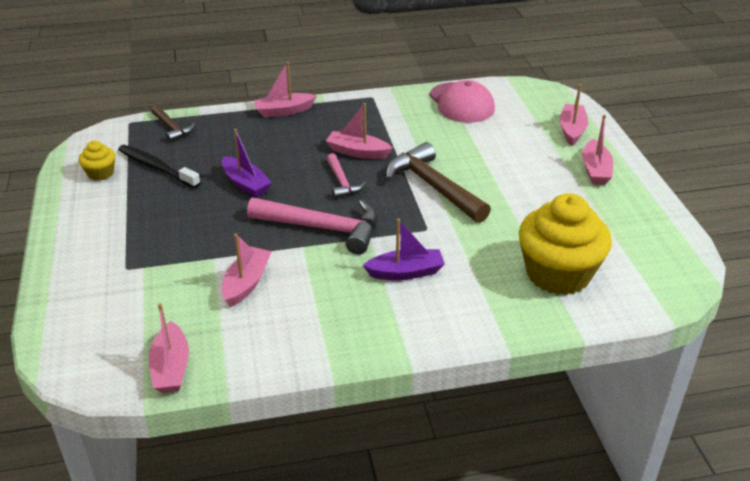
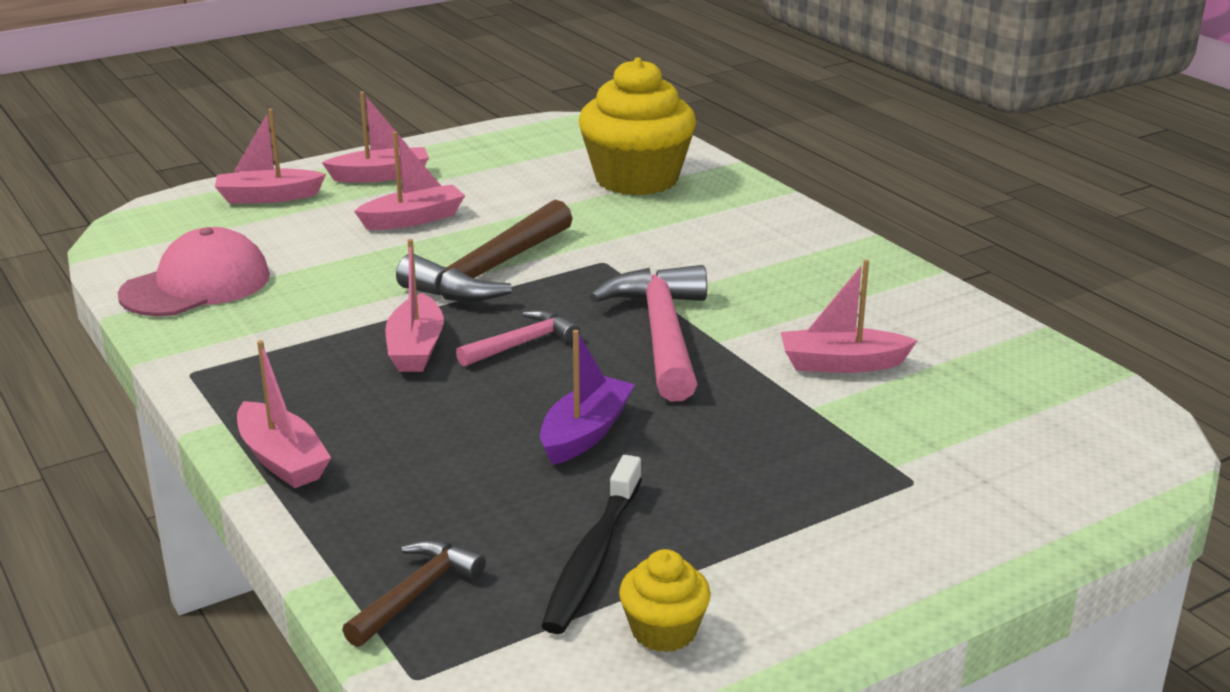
camera: 110 degrees left, 10 degrees down
pink boat [149,303,189,393] -> pink boat moved to [354,131,465,230]
purple boat [363,218,445,280] -> none

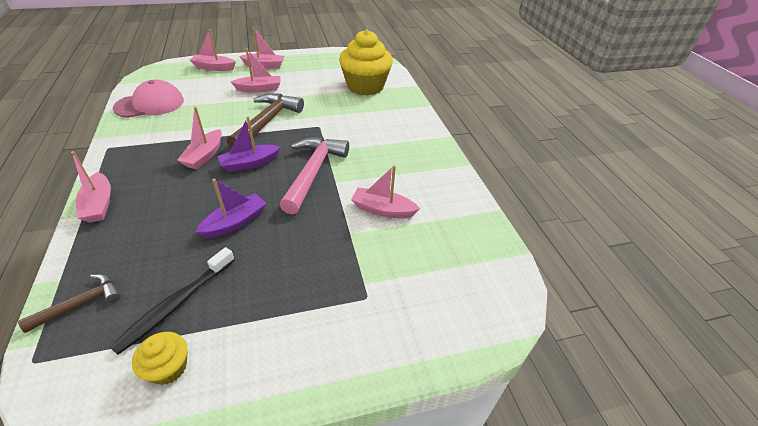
camera: 15 degrees right, 15 degrees up
brown hammer [396,200,573,302] -> brown hammer turned 150 degrees clockwise [227,93,304,149]
pink hammer [456,310,580,367] -> purple boat [218,117,281,172]

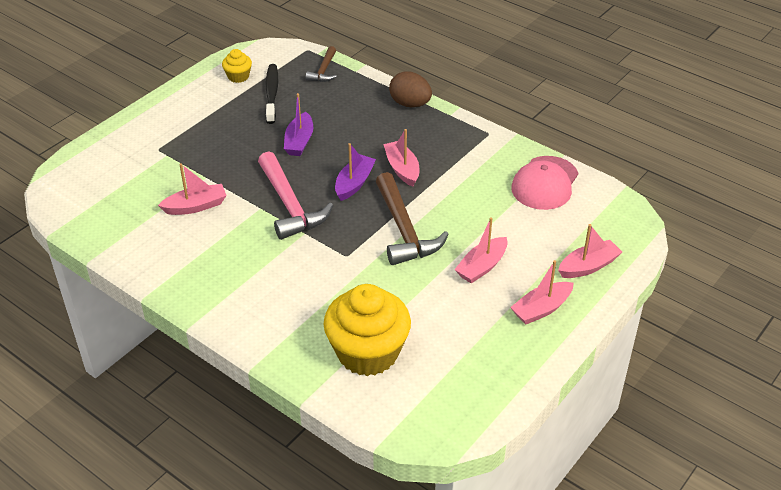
camera: 145 degrees right, 0 degrees up
pink boat [71,151,111,223] -> brown egg [389,71,432,107]

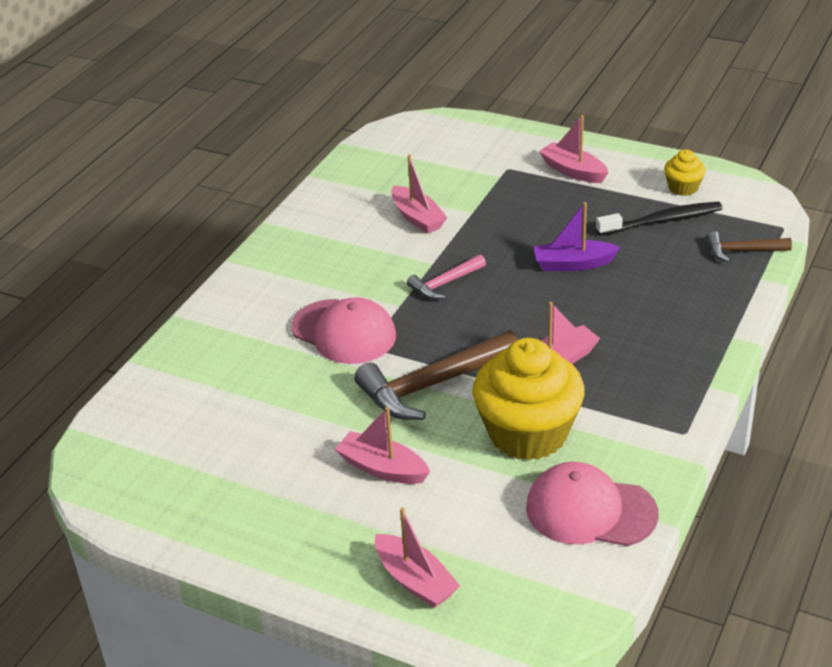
camera: 80 degrees right, 5 degrees down
pink hammer [258,152,333,240] -> pink hammer [407,254,486,300], size x0.54
yellow cupcake [323,284,411,376] -> yellow cupcake moved to [472,338,585,461]
purple boat [335,143,376,201] -> none
brown egg [389,71,432,107] -> none
pink boat [510,260,574,324] -> pink boat moved to [539,115,609,183]
none -> pink cap [291,298,396,364]

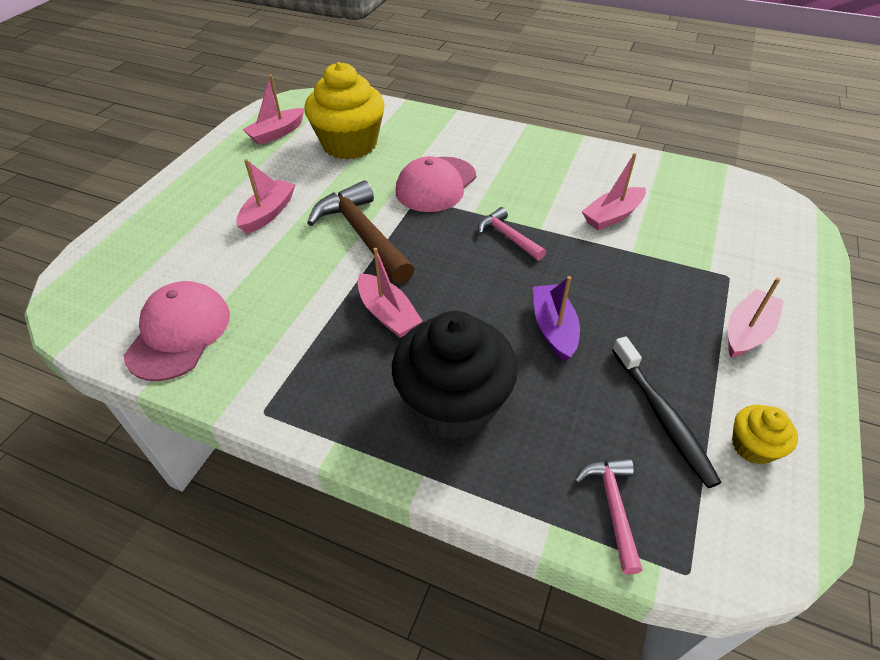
camera: 85 degrees right, 10 degrees up
pink boat [375,507,460,608] -> pink boat moved to [242,74,304,145]
yellow cupcake [472,338,585,461] -> yellow cupcake moved to [304,62,385,160]
brown hammer [707,231,792,262] -> pink hammer [574,458,643,575]
none -> black cupcake [392,311,518,440]

